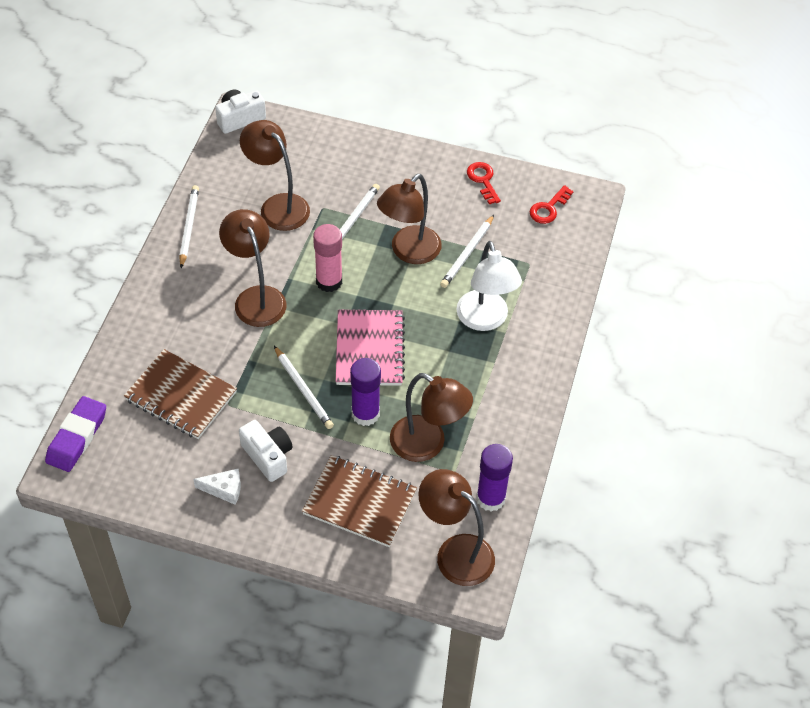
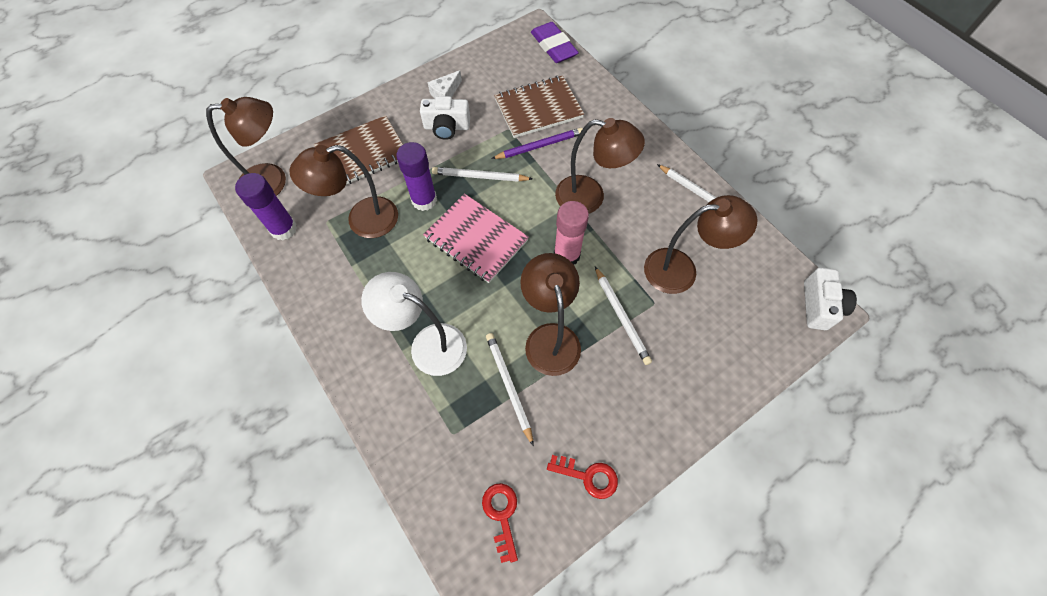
camera: 130 degrees right, 10 degrees up
none -> purple pencil [491,128,583,159]

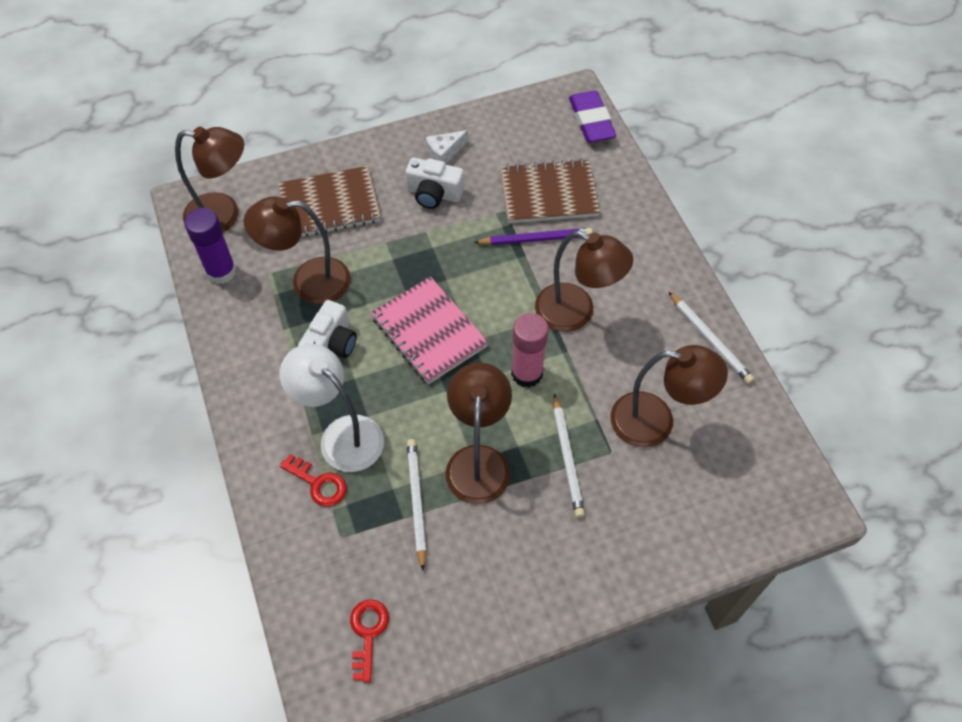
camera: 15 degrees right, 5 degrees down
purple glue stick [396,142,437,211] -> none
white pencil [432,167,532,182] -> none
red key [547,455,618,499] -> red key moved to [279,454,347,507]
white camera [804,267,857,330] -> white camera moved to [298,300,357,358]

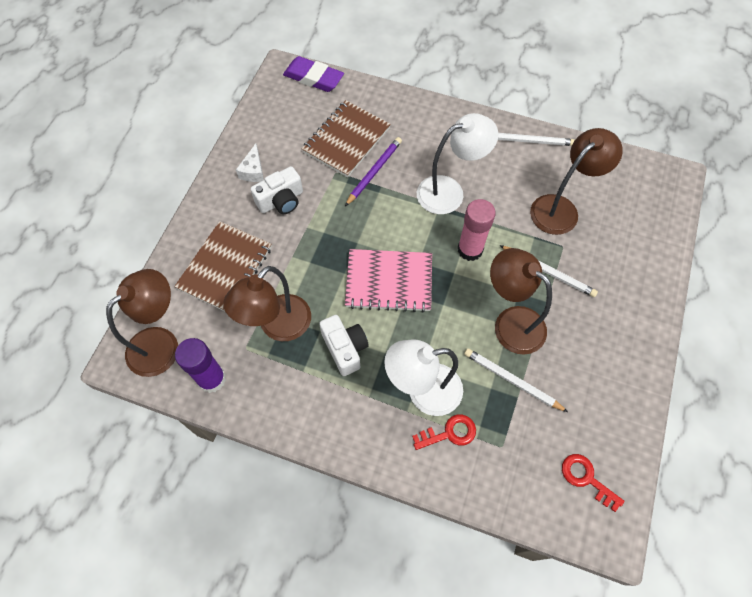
camera: 50 degrees left, 5 degrees up
brown lamp [535,231,633,332] -> white lamp [417,113,498,214]

